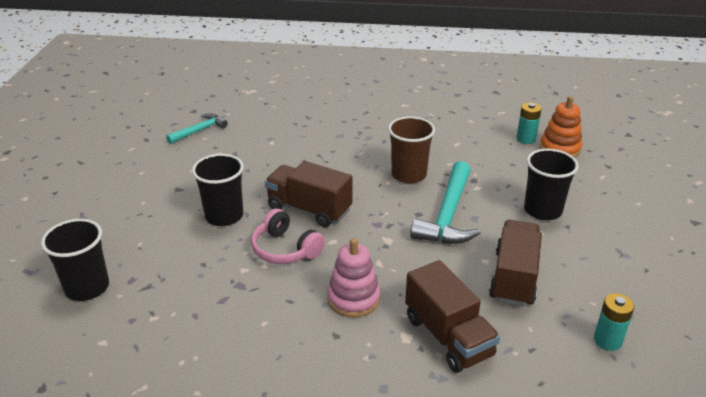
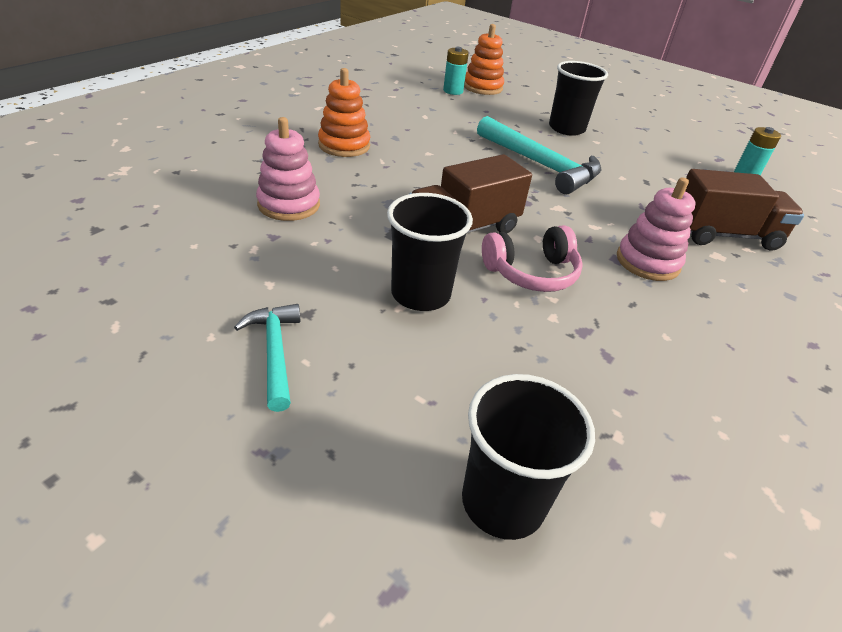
camera: 65 degrees left, 5 degrees up
turquoise hammer [166,114,228,144] -> turquoise hammer moved to [234,304,301,412]
brown cup [388,116,435,183] -> none
brown truck [489,220,542,306] -> none
none -> pink stacking toy [256,117,320,221]
none -> orange stacking toy [318,68,370,157]

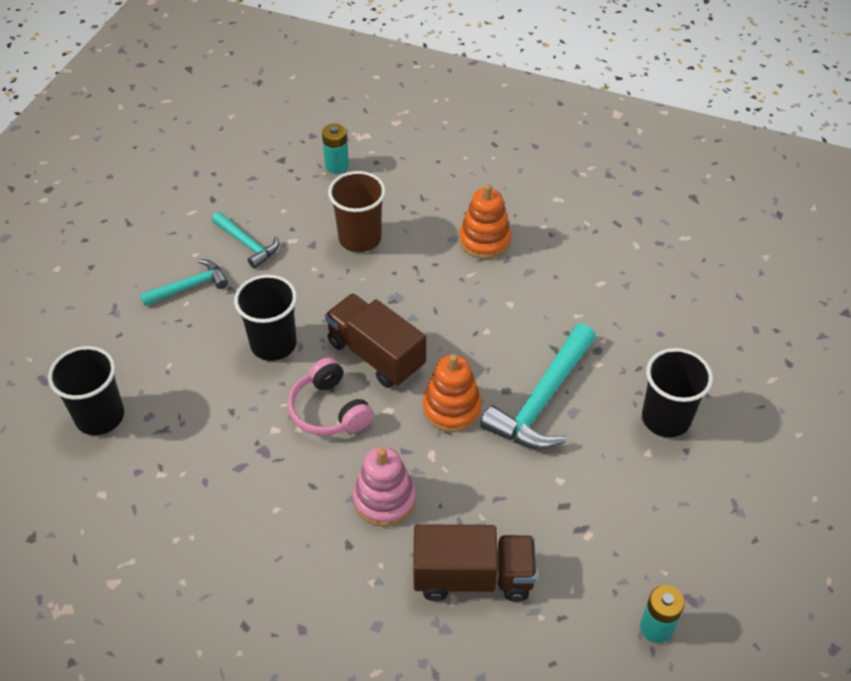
camera: 80 degrees right, 10 degrees up
pink stacking toy [256,117,320,221] -> brown cup [328,171,386,252]
turquoise battery [443,47,469,95] -> turquoise battery moved to [322,124,349,174]
orange stacking toy [464,24,504,95] -> orange stacking toy moved to [423,354,482,432]
brown truck [685,169,804,251] -> brown truck turned 75 degrees counterclockwise [413,524,537,602]
none -> turquoise hammer [212,212,279,269]

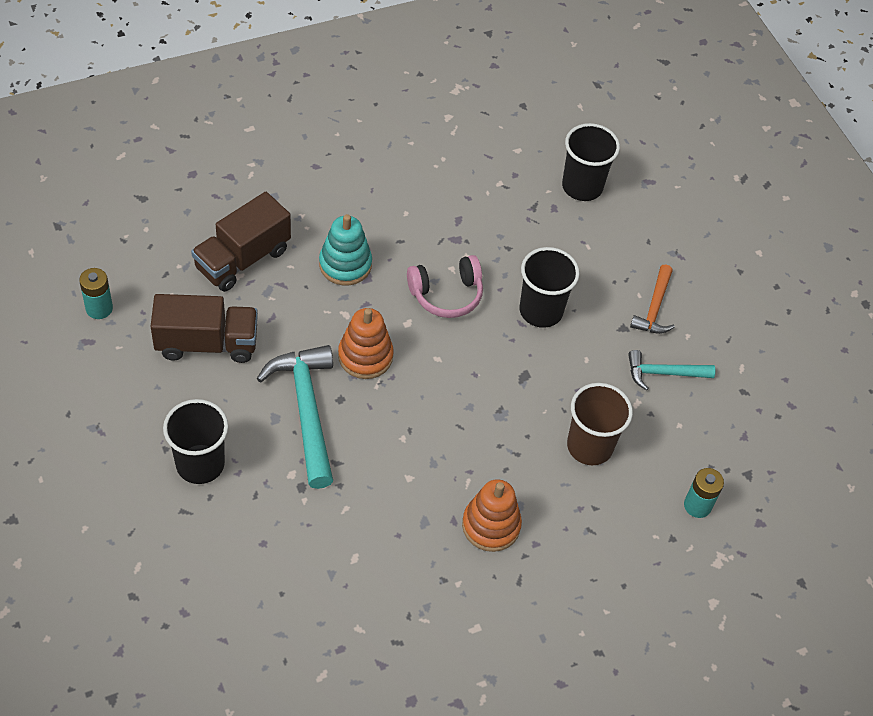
camera: 130 degrees right, 5 degrees up
turquoise hammer [140,259,228,306] -> orange hammer [630,264,675,334]
pink headphones [288,357,374,436] -> pink headphones turned 150 degrees clockwise [407,255,483,318]
brown truck [325,293,426,388] -> brown truck moved to [150,294,258,363]
pink stacking toy [353,447,416,527] -> turquoise stacking toy [319,214,372,285]

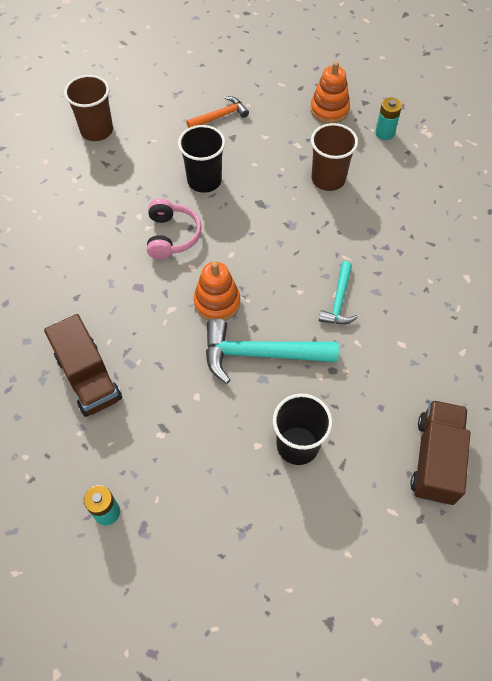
camera: 70 degrees left, 5 degrees up
brown truck [150,294,258,363] -> brown truck moved to [410,400,470,505]
turquoise stacking toy [319,214,372,285] -> none
orange stacking toy [462,479,522,552] -> orange stacking toy moved to [310,62,350,124]
black cup [562,123,620,201] -> brown cup [64,75,113,141]
turquoise hammer [628,350,715,390] -> turquoise hammer moved to [319,261,358,324]
orange hammer [630,264,675,334] -> orange hammer turned 60 degrees counterclockwise [186,96,249,128]

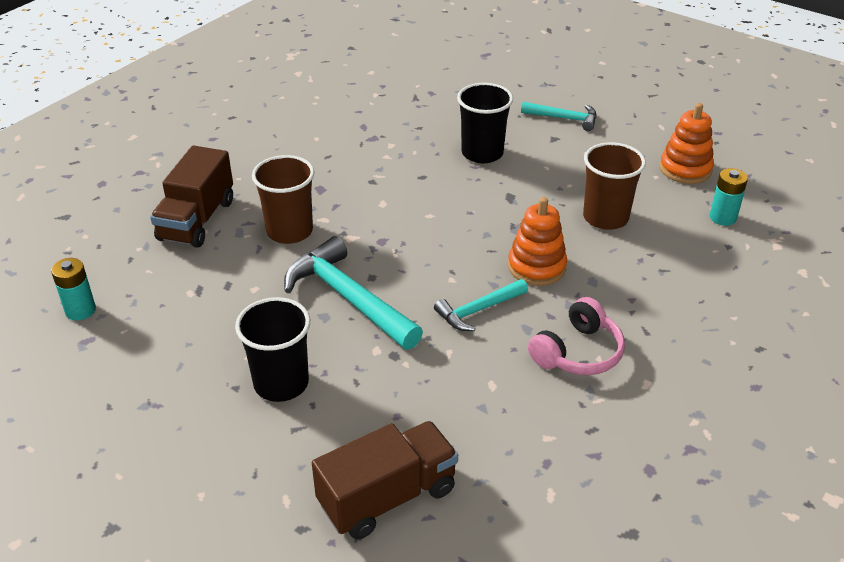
camera: 45 degrees right, 20 degrees down
brown cup [64,75,113,141] -> brown cup moved to [252,155,315,244]
pink headphones [147,199,202,259] -> pink headphones moved to [528,297,625,375]
orange hammer [186,96,249,128] -> turquoise hammer [521,102,597,131]
orange stacking toy [194,262,240,321] -> orange stacking toy moved to [508,197,567,286]

